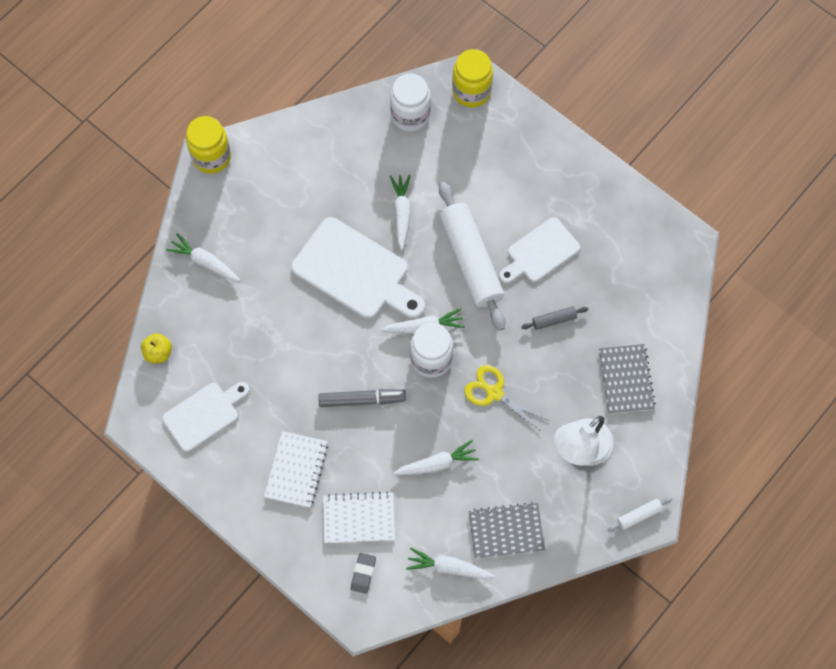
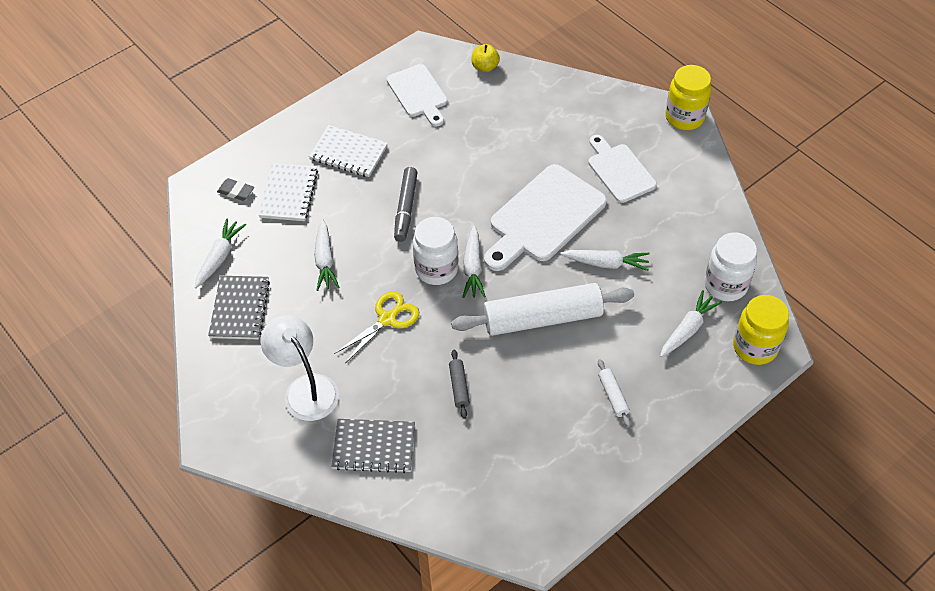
camera: 100 degrees right, 15 degrees down
white carrot [166,233,241,282] -> white carrot moved to [660,290,722,357]
white cutting board [499,217,580,284] -> white cutting board moved to [588,135,657,203]
white rolling pin [607,497,672,532] -> white rolling pin moved to [598,359,631,427]

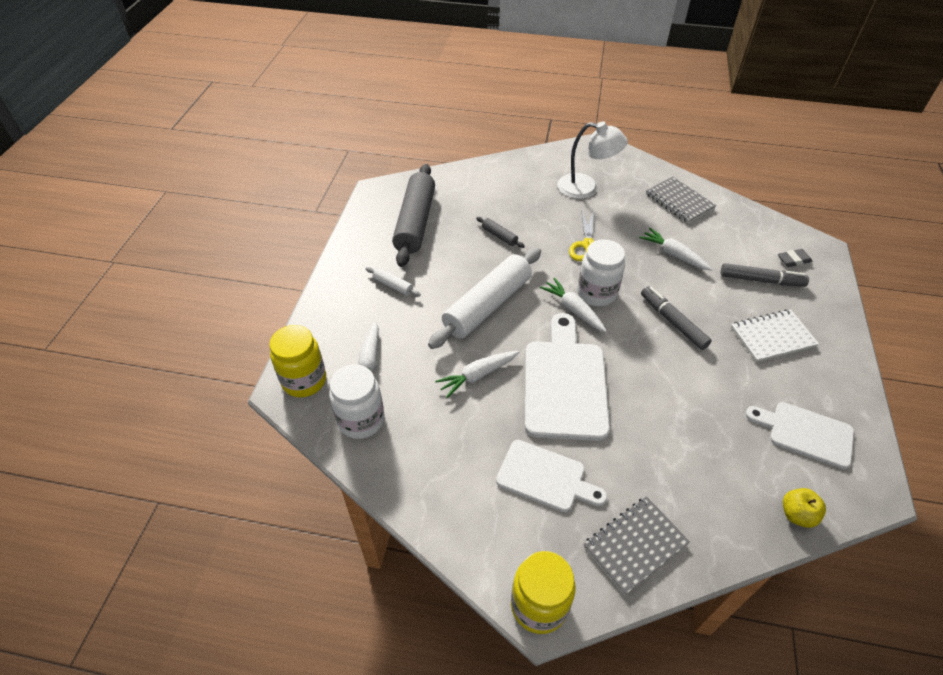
camera: 140 degrees right, 5 degrees down
white carrot [194,218,246,288] -> none
white notebook [258,163,318,221] -> grey marker [721,263,809,287]
grey notebook [331,419,415,473] -> grey notebook moved to [583,496,690,595]
none -> grey rolling pin [392,164,435,267]

